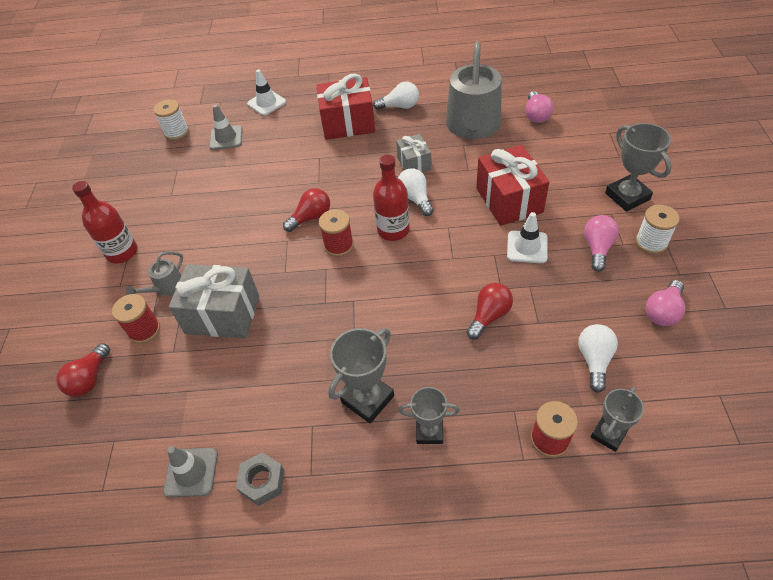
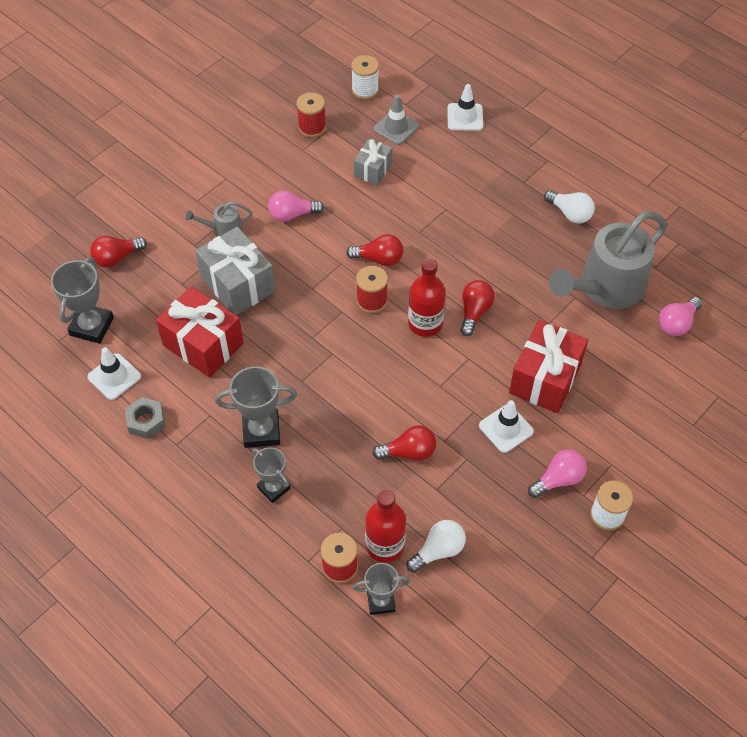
camera: 40 degrees right, 5 degrees up
red bottle [72,181,137,264] -> red bottle moved to [365,490,406,563]
red spool [112,294,160,344] -> red spool moved to [296,92,326,137]
grey traffic cone [163,446,218,497] -> white traffic cone [87,347,141,400]
red gift [317,74,375,140] -> red gift moved to [156,286,244,377]
grey gift [396,134,432,172] -> grey gift moved to [354,139,392,185]
white light bulb [398,168,434,216] -> red light bulb [460,280,495,336]
grey trophy [605,123,672,211] -> grey trophy moved to [51,257,114,344]
pink light bulb [646,280,685,326] -> pink light bulb moved to [268,190,324,222]

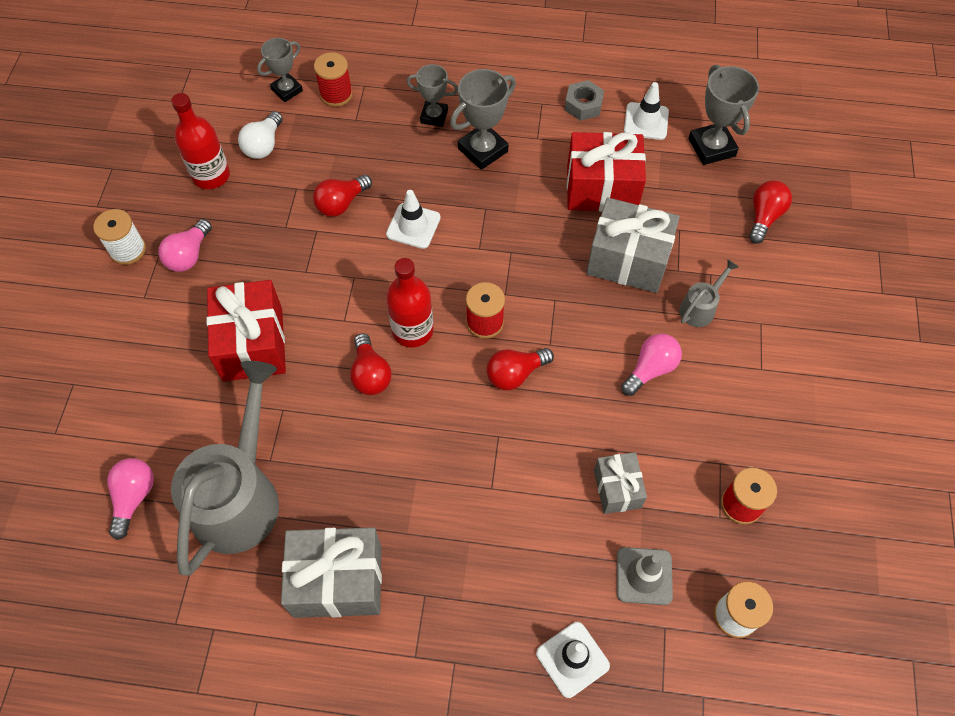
camera: 145 degrees right, 5 degrees up
red bottle [365,490,406,563] -> red bottle moved to [171,93,230,189]
white traffic cone [479,400,534,453] -> white traffic cone moved to [386,190,441,249]
white light bulb [544,190,595,223] -> grey gift [281,527,382,618]

